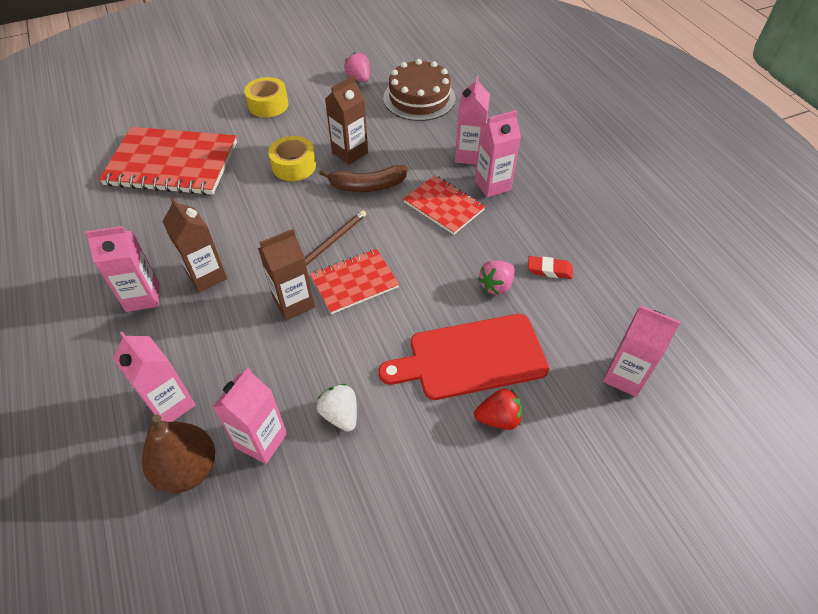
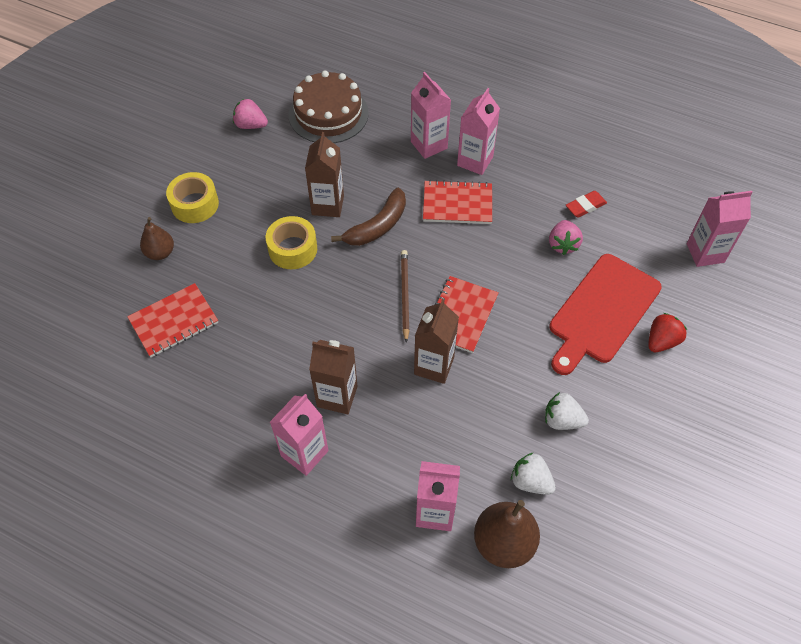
camera: 40 degrees left, 5 degrees up
red notebook [99,127,237,195] -> red notebook [127,283,218,357], size x0.56
pink carton [213,368,287,464] -> white strawberry [511,452,556,495]
none -> brown pear [140,217,174,260]

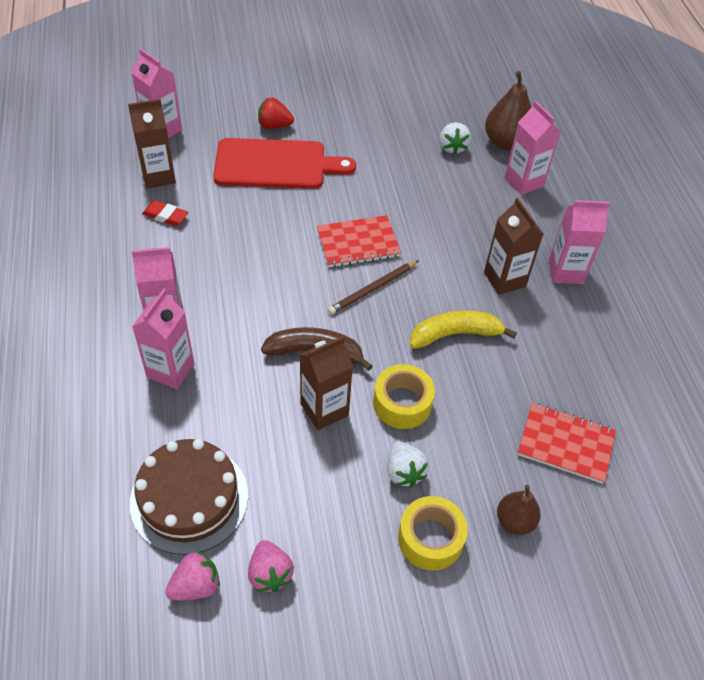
camera: 130 degrees left, 5 degrees down
brown carton [414,299,459,384] -> brown carton moved to [128,99,176,188]
red notebook [423,180,492,224] -> none
white strawberry [545,392,589,430] -> white strawberry moved to [387,441,429,487]
pink strawberry [549,220,583,255] -> pink strawberry moved to [165,551,220,601]
none -> yellow banana [410,310,517,349]

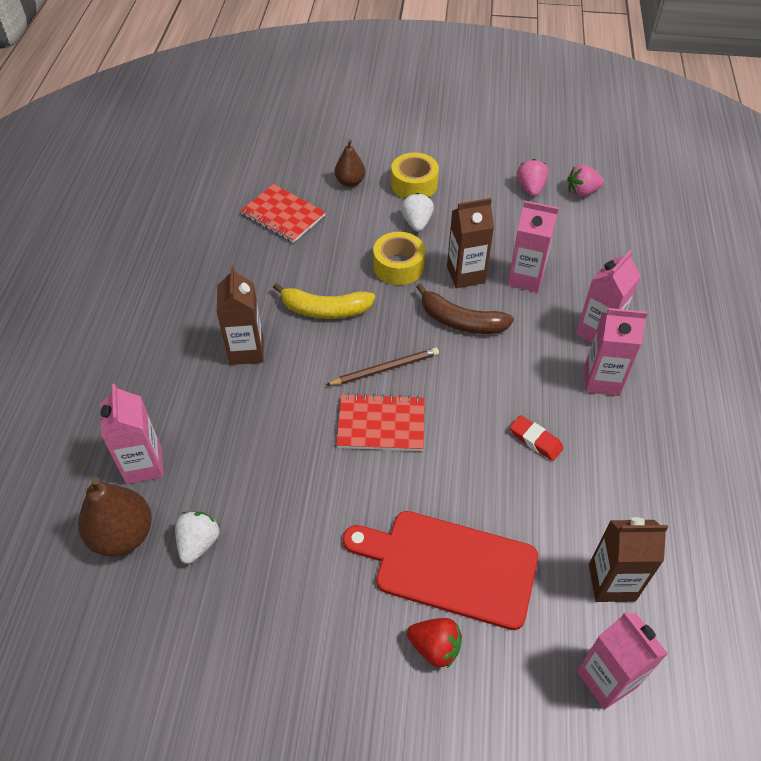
camera: 160 degrees left, 0 degrees up
brown cake [130,439,248,555] -> none
red eraser [142,200,189,226] -> red eraser moved to [510,415,563,461]
pink carton [549,200,610,284] -> pink carton moved to [508,201,558,292]

